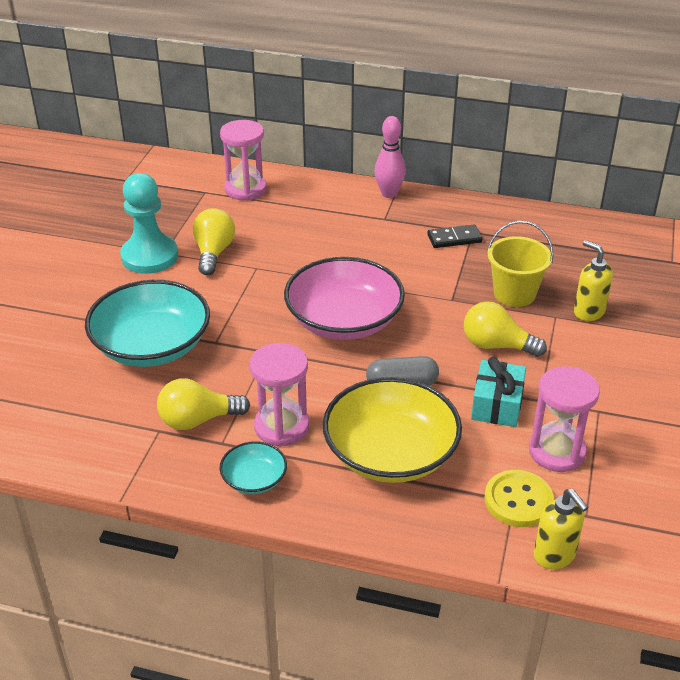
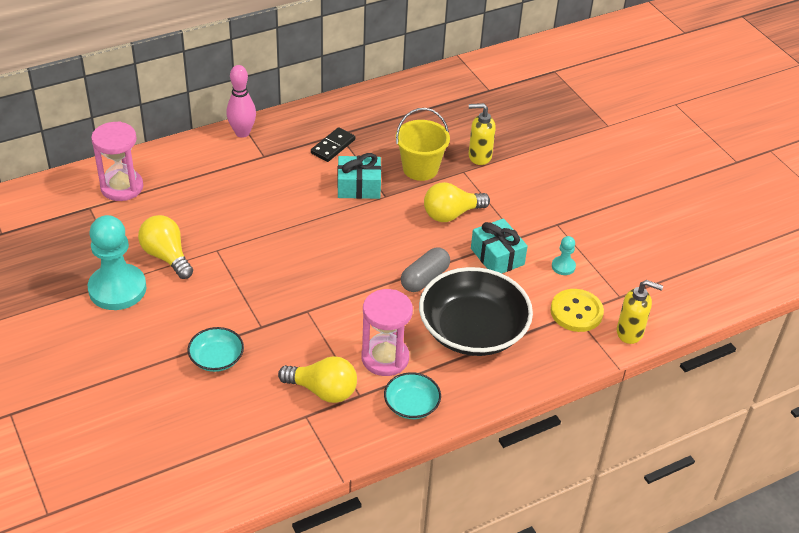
camera: 45 degrees left, 5 degrees up
turquoise bowl [85,280,210,367] -> turquoise bowl [188,327,244,372], size x0.48
yellow light bulb [157,378,250,430] -> yellow light bulb turned 105 degrees counterclockwise [278,356,357,403]
pink bowl [284,257,405,340] -> none
yellow bowl [323,377,462,483] -> black bowl [419,267,533,356]
pink hourglass [529,366,600,472] -> turquoise pawn [552,236,576,275]
none -> turquoise gift [337,153,381,199]

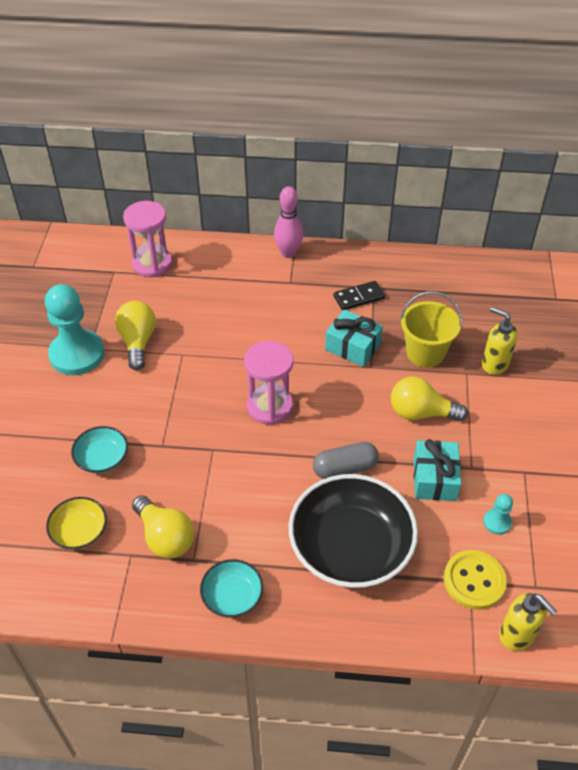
camera: 35 degrees right, 5 degrees up
pink hourglass [361,289,413,376] -> pink hourglass moved to [244,341,293,425]
none -> yellow bowl [46,497,107,549]

